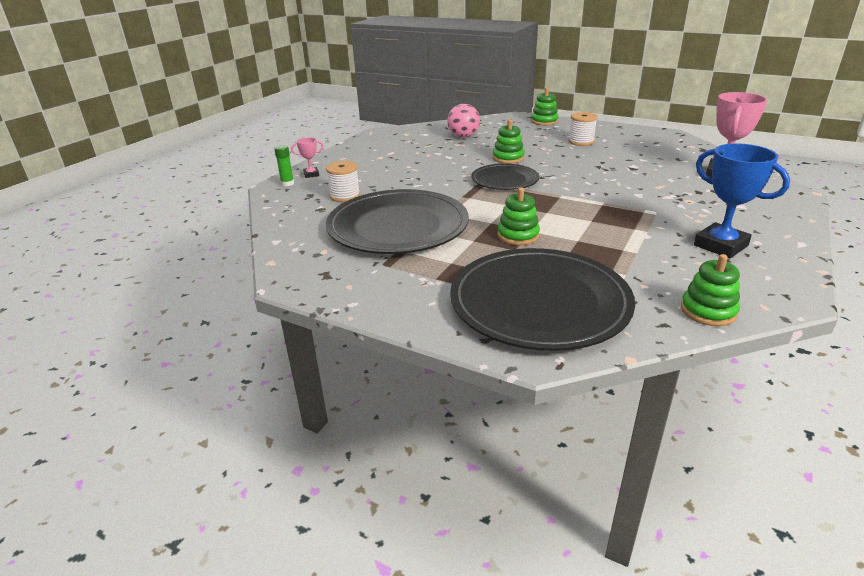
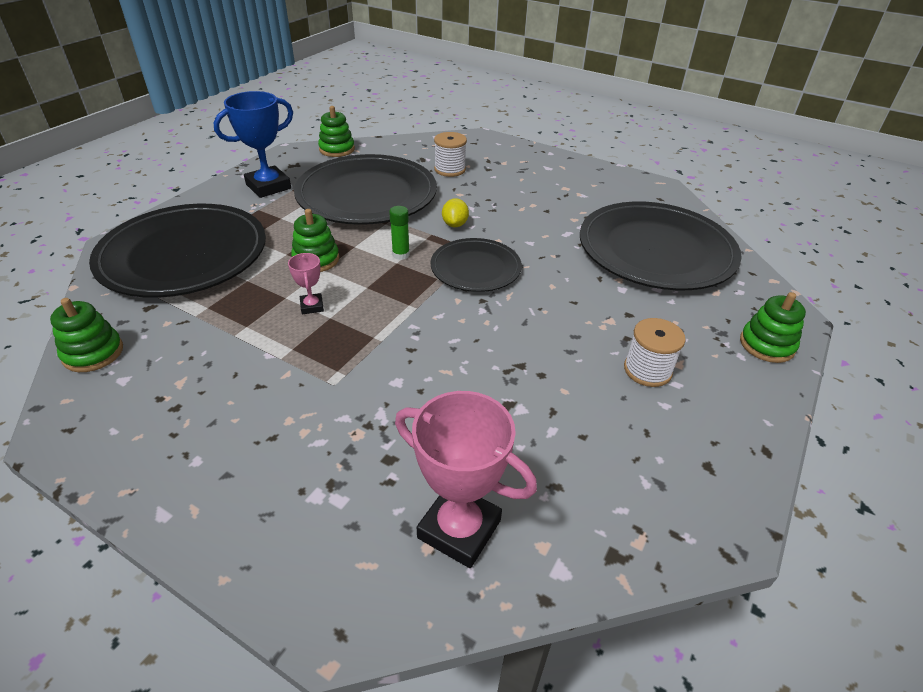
camera: 90 degrees right, 10 degrees up
green glue stick [274,145,294,186] -> green glue stick moved to [389,206,410,260]
pink trophy [291,137,324,178] -> pink trophy moved to [288,253,324,314]
pink ball [447,104,480,138] -> black plate [580,202,742,290]
green stacking toy [493,119,525,164] -> green stacking toy moved to [318,106,355,157]
blue trophy [694,143,790,258] -> blue trophy moved to [213,91,293,198]
none -> yellow lemon [442,198,469,227]

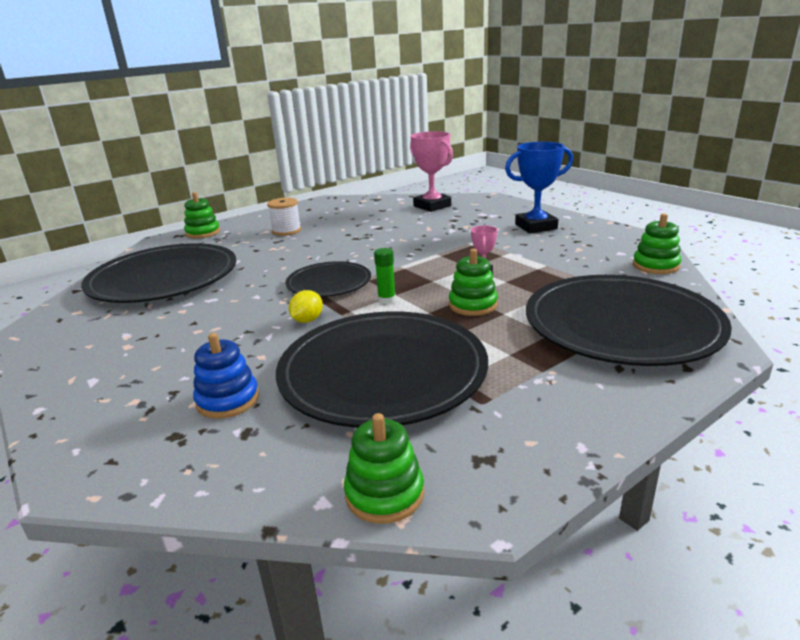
camera: 155 degrees left, 15 degrees down
blue trophy [213,91,293,198] -> blue trophy moved to [505,142,573,233]
white spool [434,132,467,177] -> blue stacking toy [193,333,259,419]

